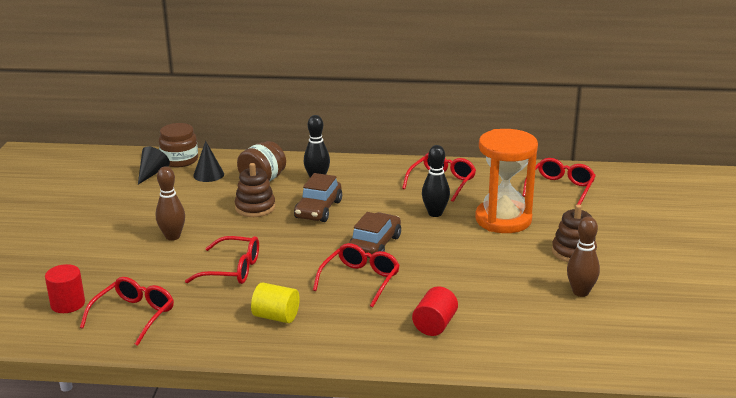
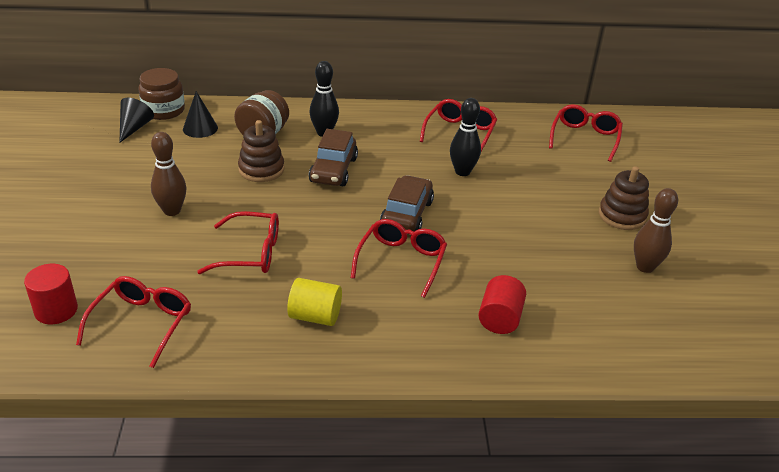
camera: 10 degrees left, 10 degrees up
orange hourglass [475,129,538,233] -> none

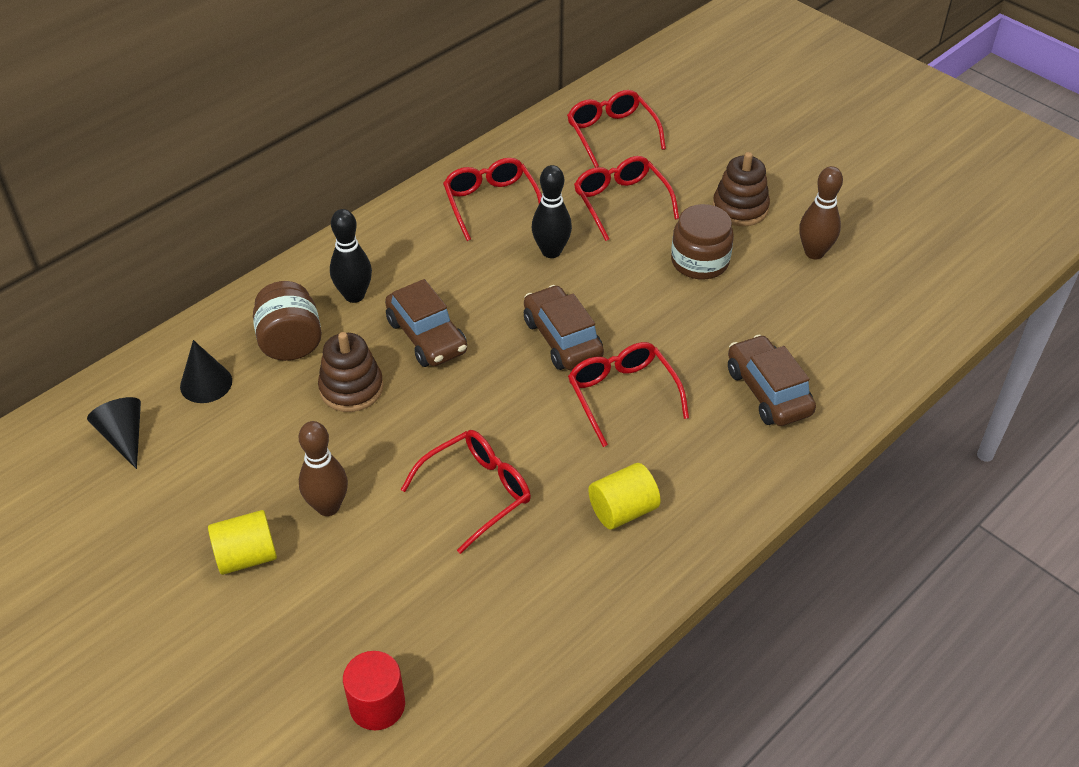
camera: 40 degrees left, 10 degrees up
red glasses [76,276,191,368] -> red glasses moved to [574,156,679,241]
brown jar [138,68,185,120] -> brown jar moved to [671,204,734,280]
red cylinder [478,275,526,334] -> brown car [728,334,816,426]
none -> yellow cylinder [208,510,277,575]

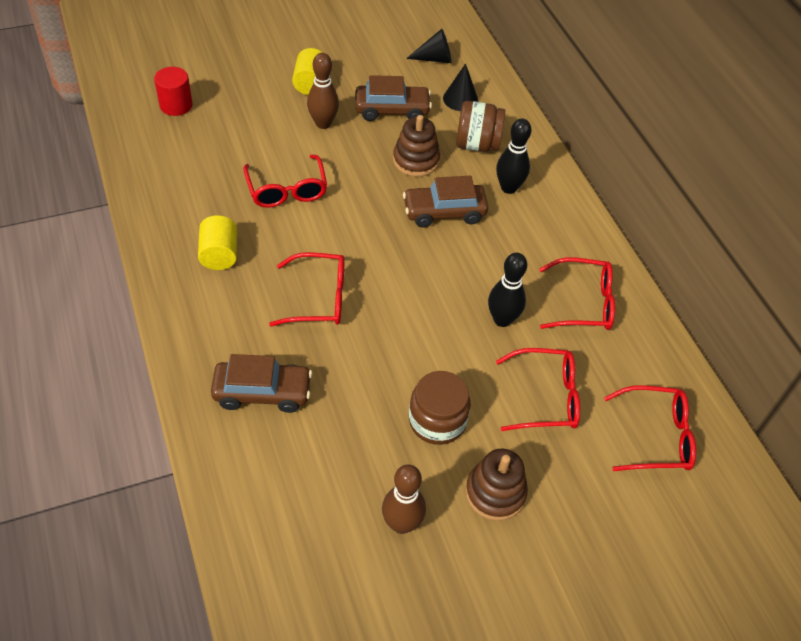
camera: 110 degrees right, 5 degrees up
brown car [524,285,604,370] -> brown car moved to [355,75,432,121]

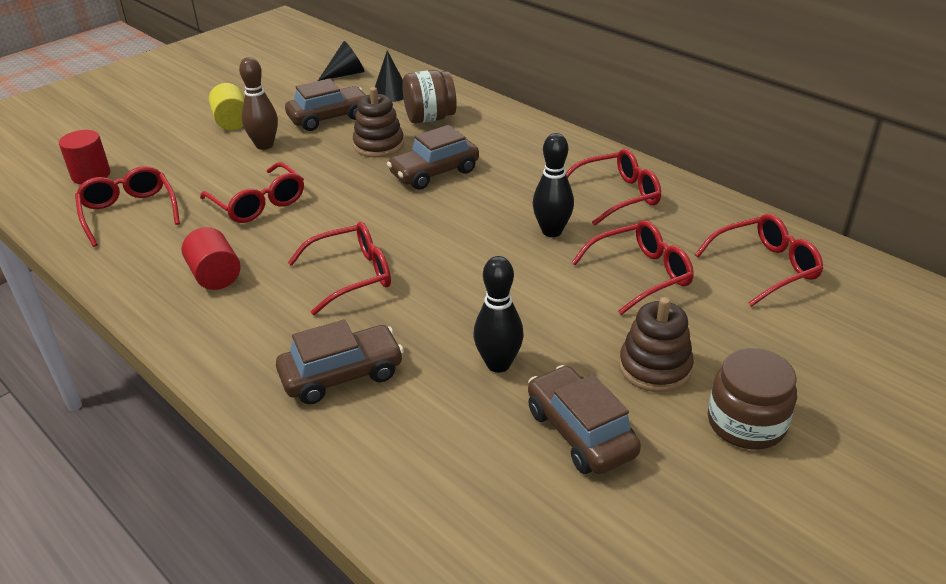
camera: 20 degrees left, 15 degrees down
yellow cylinder [198,215,237,270] -> red cylinder [182,227,241,290]
brown bowling pin [382,465,426,534] -> brown car [528,365,641,474]
brown jar [409,371,471,445] -> brown jar moved to [708,348,797,449]
black bowling pin [496,118,532,194] -> black bowling pin moved to [474,256,524,373]
none -> red glasses [75,166,180,247]

